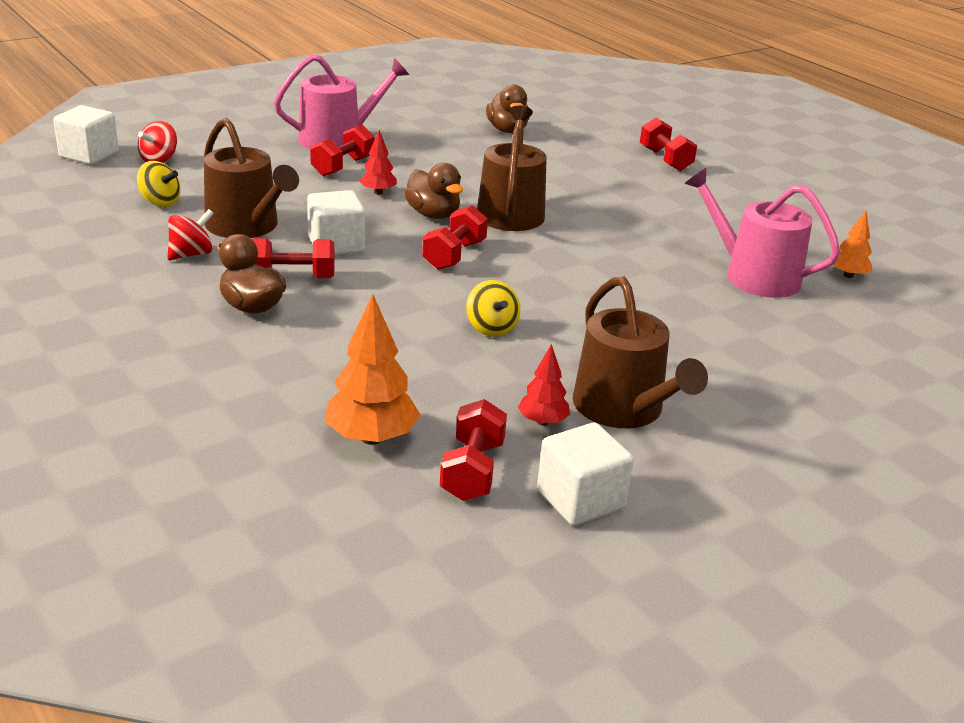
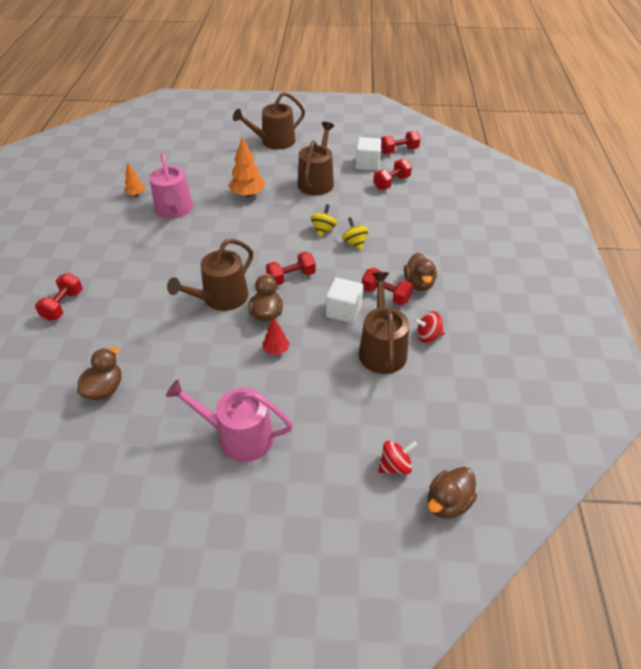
camera: 140 degrees left, 15 degrees up
white cube [53,105,119,165] -> brown duck [428,467,477,519]
yellow spinning top [137,161,181,207] -> yellow spinning top moved to [342,217,369,251]
red dumbbell [310,124,375,177] -> red dumbbell moved to [381,131,420,154]
orange tree [325,294,420,445] -> orange tree moved to [228,137,265,197]
red tree [518,344,570,426] -> none
none -> brown watering can [233,92,305,149]

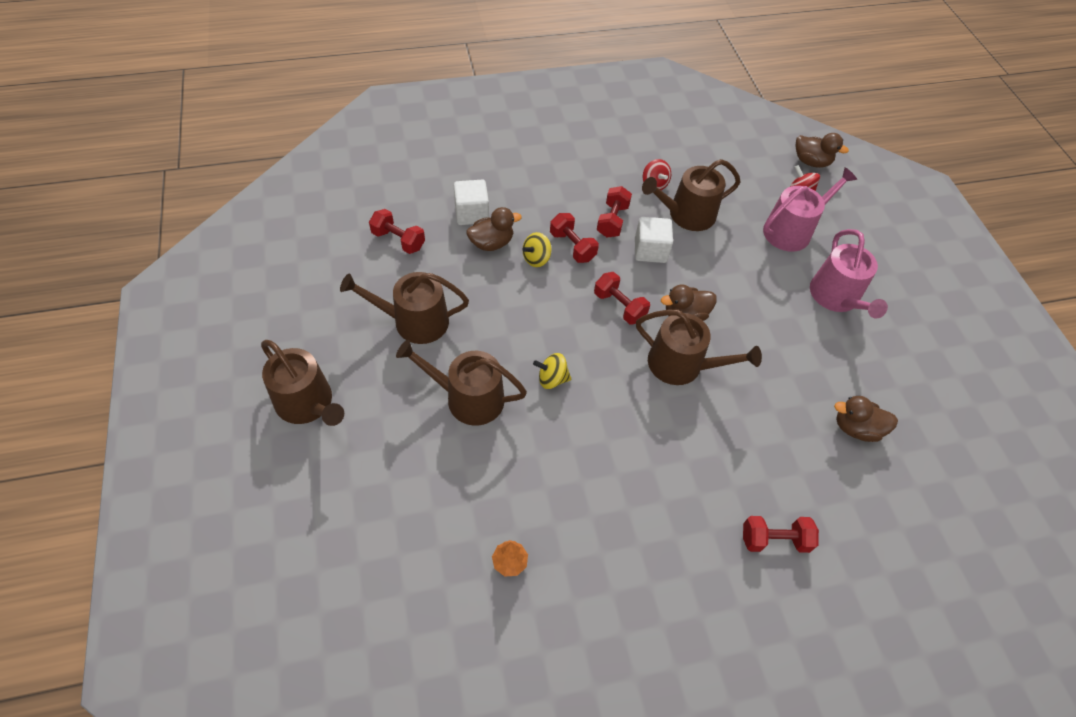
camera: 110 degrees left, 10 degrees up
pink watering can [150,153,193,219] -> pink watering can moved to [763,167,857,252]
orange tree [228,137,265,197] -> brown watering can [396,340,527,426]
red tree [262,317,290,355] -> none
yellow spinning top [311,204,337,237] -> yellow spinning top moved to [533,353,571,389]
white cube [356,137,382,170] -> white cube moved to [454,180,489,225]
red dumbbell [381,131,420,154] -> red dumbbell moved to [550,213,599,263]
brown duck [404,253,437,291] -> brown duck moved to [466,207,522,251]

